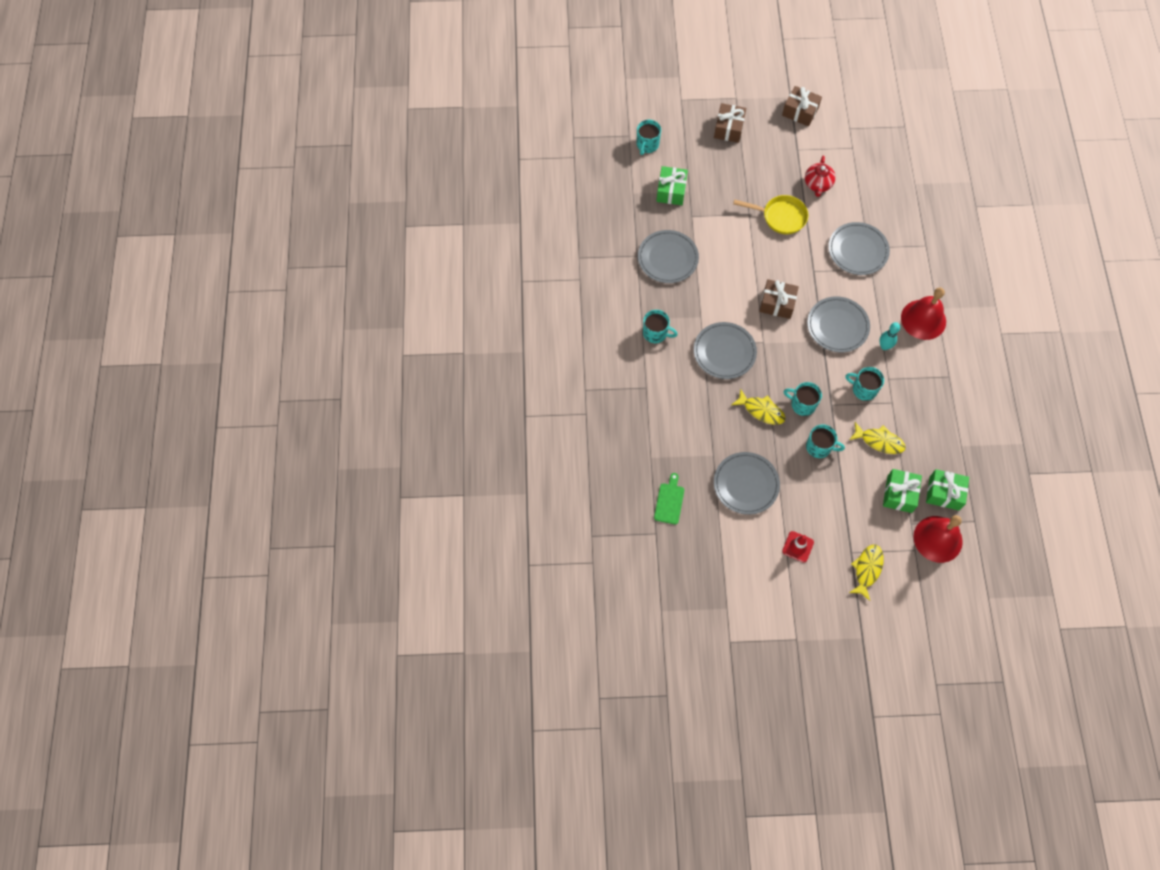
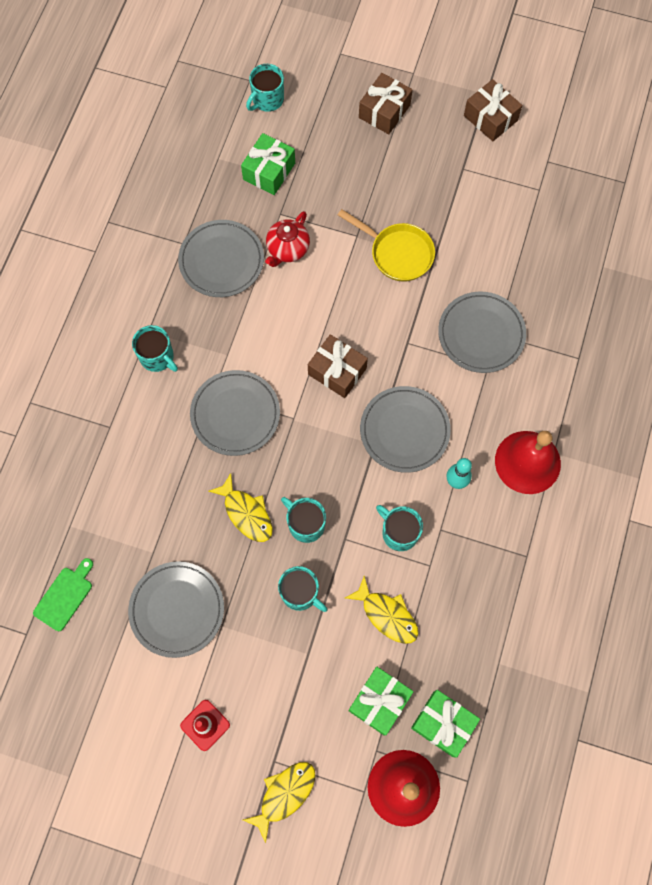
camera: 20 degrees right, 5 degrees up
red teapot [805,156,836,197] -> red teapot moved to [265,211,310,267]

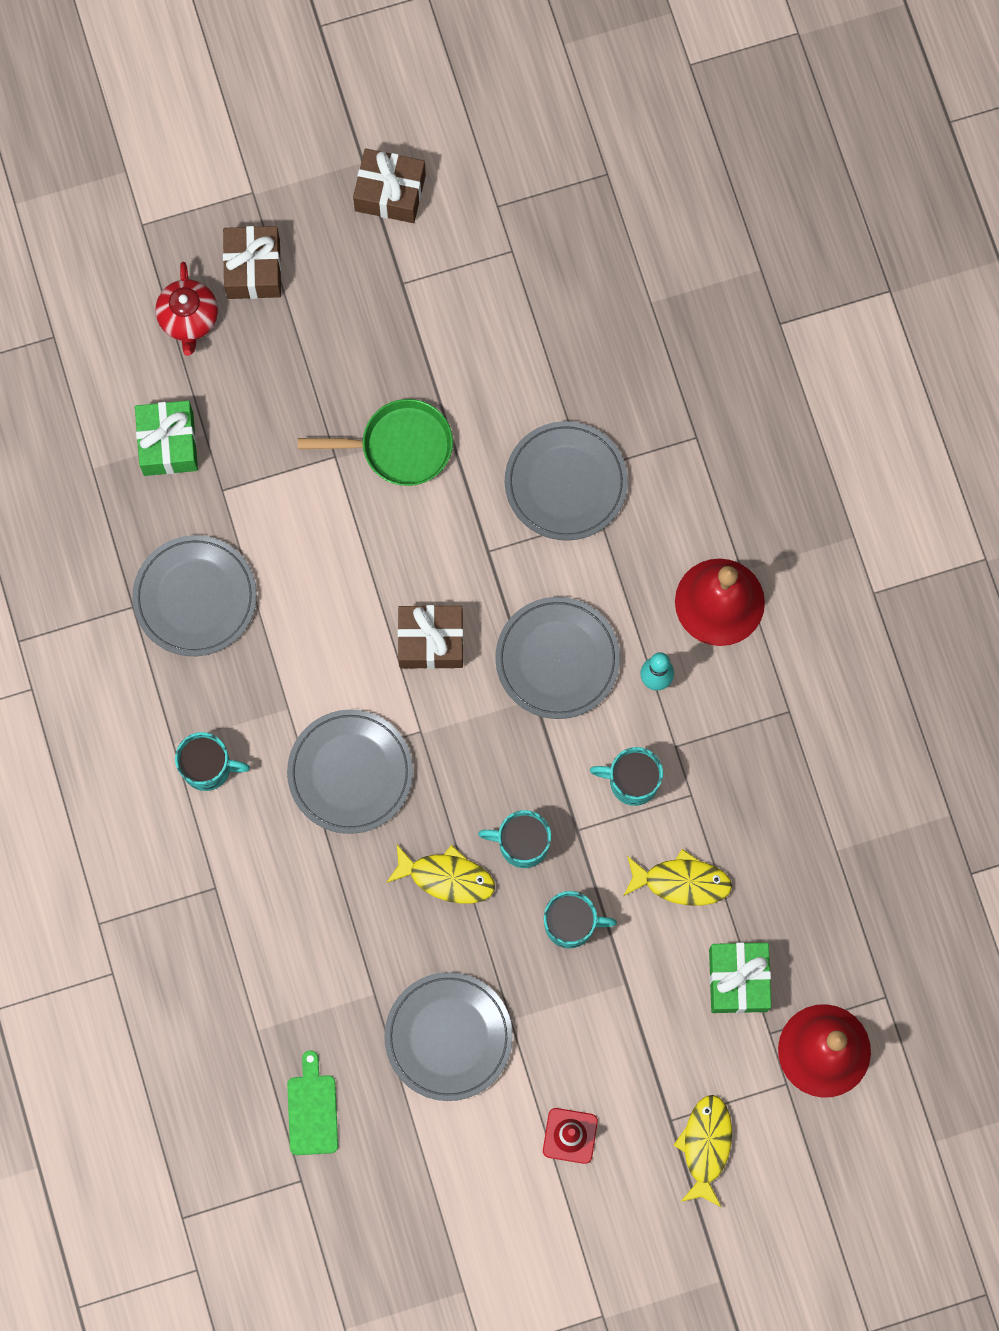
camera: 35 degrees left, 5 degrees up
turquoise mug [246,64,284,112] -> none
red teapot [265,211,310,267] -> red teapot moved to [155,262,218,356]
yellow pan [338,209,435,282] -> green pan [298,399,453,486]
green gift [411,690,480,757] -> none

